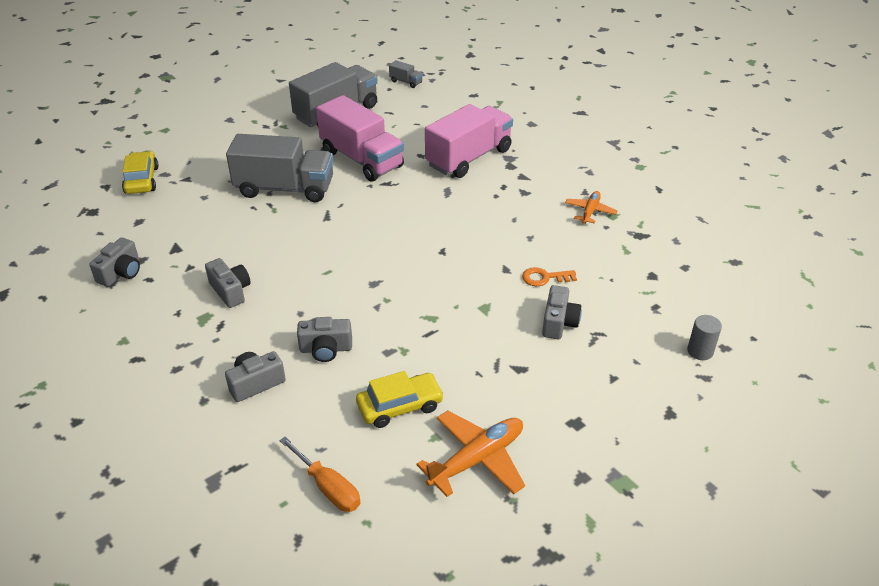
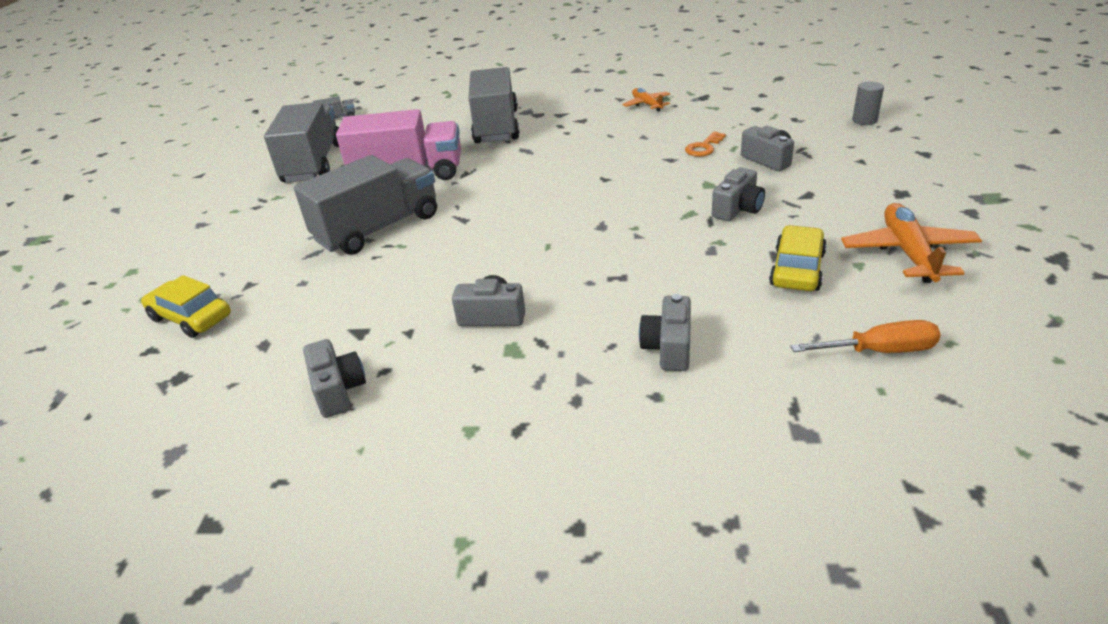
camera: 45 degrees left, 5 degrees down
grey camera [297,317,352,362] -> grey camera moved to [712,167,765,221]
pink truck [425,104,513,178] -> grey truck [468,67,520,143]

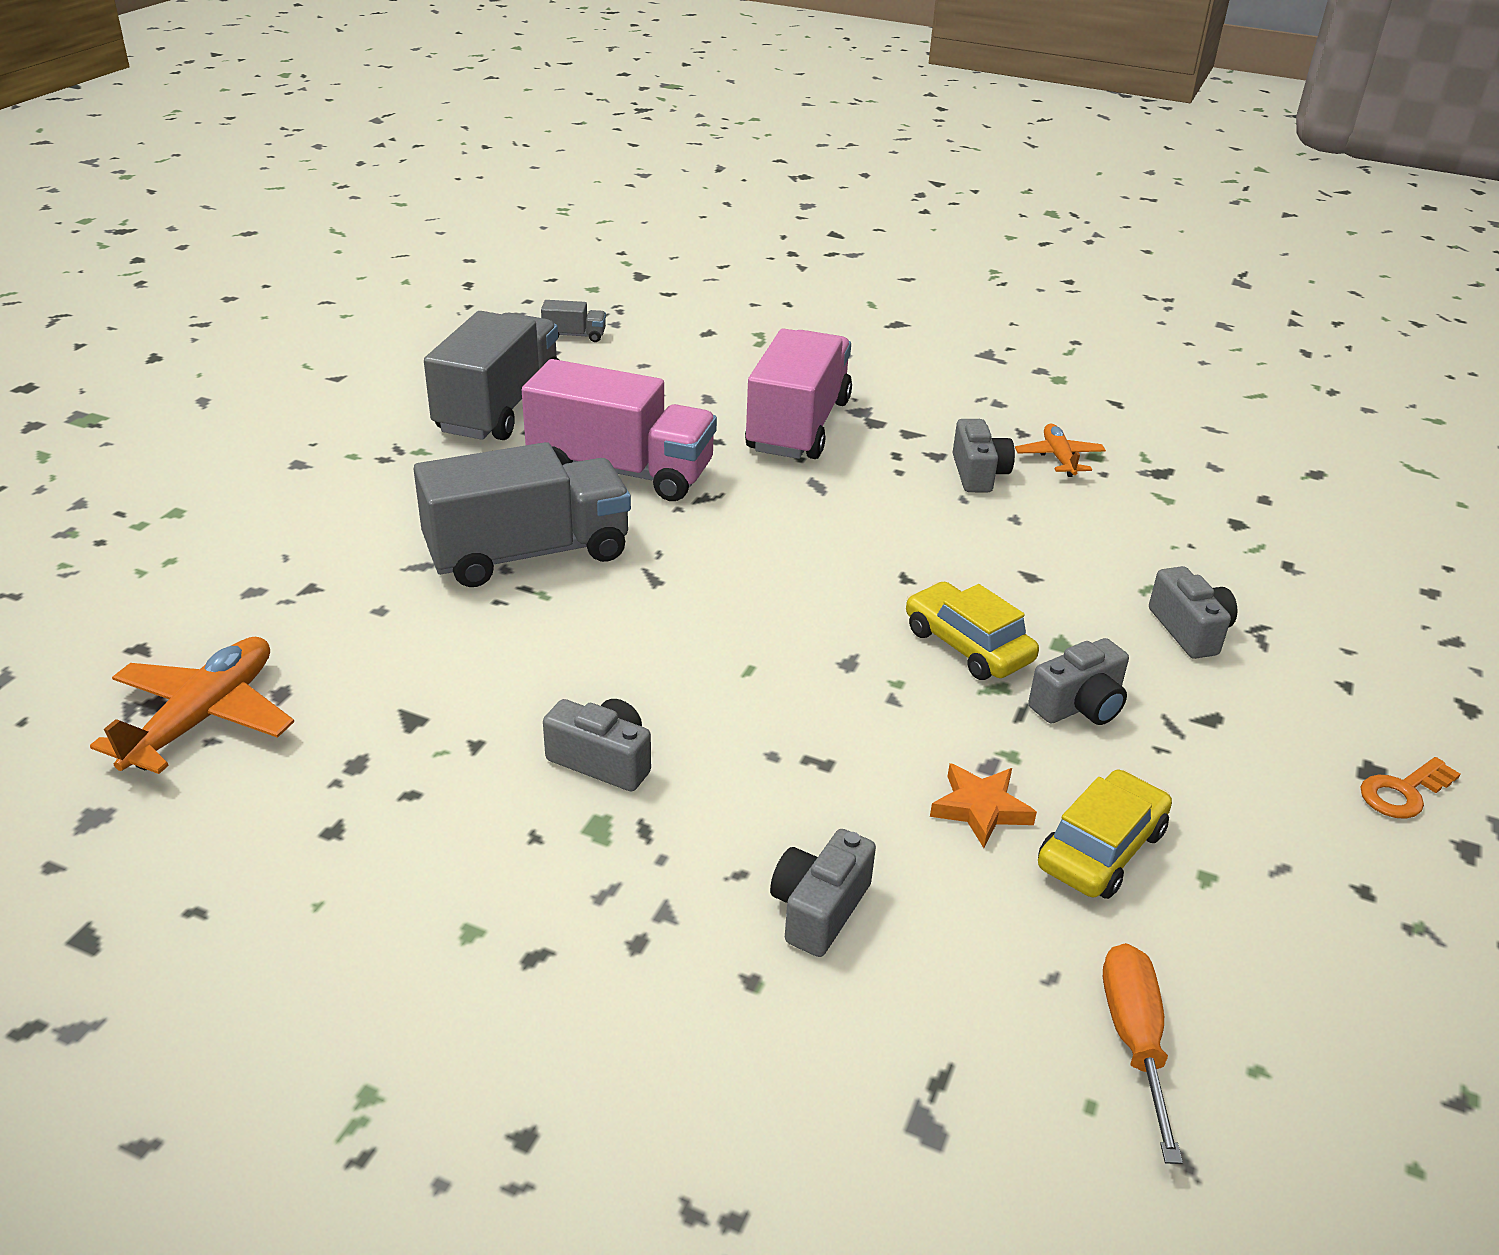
camera: 15 degrees right, 0 degrees up
yellow car [141,275,231,338] -> yellow car moved to [906,582,1039,680]
grey camera [303,339,366,418] -> grey camera moved to [953,419,1015,492]
grey truck [468,67,520,143] -> pink truck [745,328,852,459]
orange key [685,131,726,157] -> orange key moved to [1360,757,1460,819]
orange screwdriver [791,320,941,353] -> orange screwdriver turned 105 degrees counterclockwise [1103,943,1183,1164]
orange plane [841,203,982,283] -> orange plane moved to [90,637,294,774]
grey cylinder [852,82,884,125] -> none
none -> orange star [930,763,1037,848]

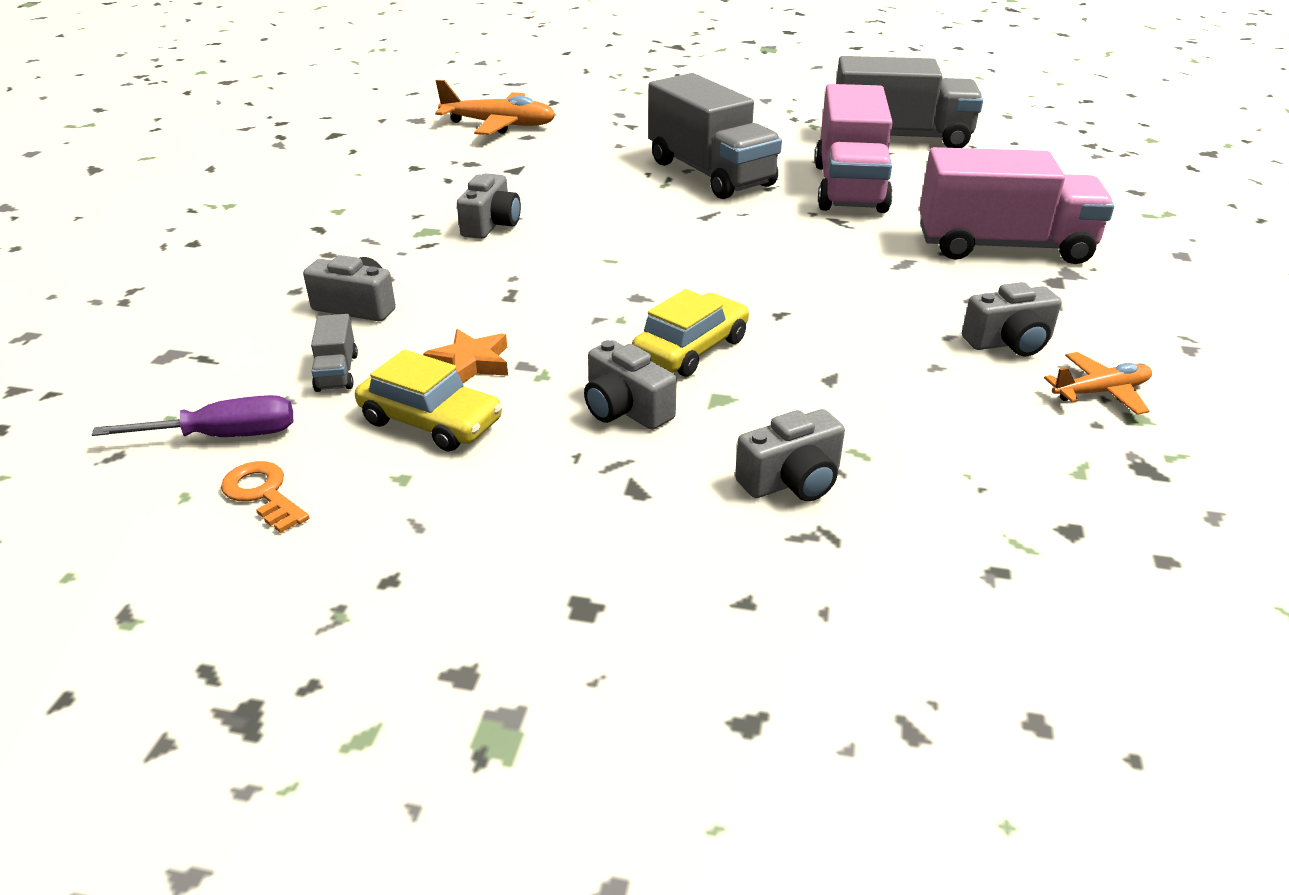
camera: 80 degrees right, 0 degrees up
grey truck [541,300,606,342] -> grey truck moved to [311,314,358,392]
orange screwdriver [1103,943,1183,1164] -> purple screwdriver [92,395,293,437]
orange key [1360,757,1460,819] -> orange key moved to [221,461,310,533]

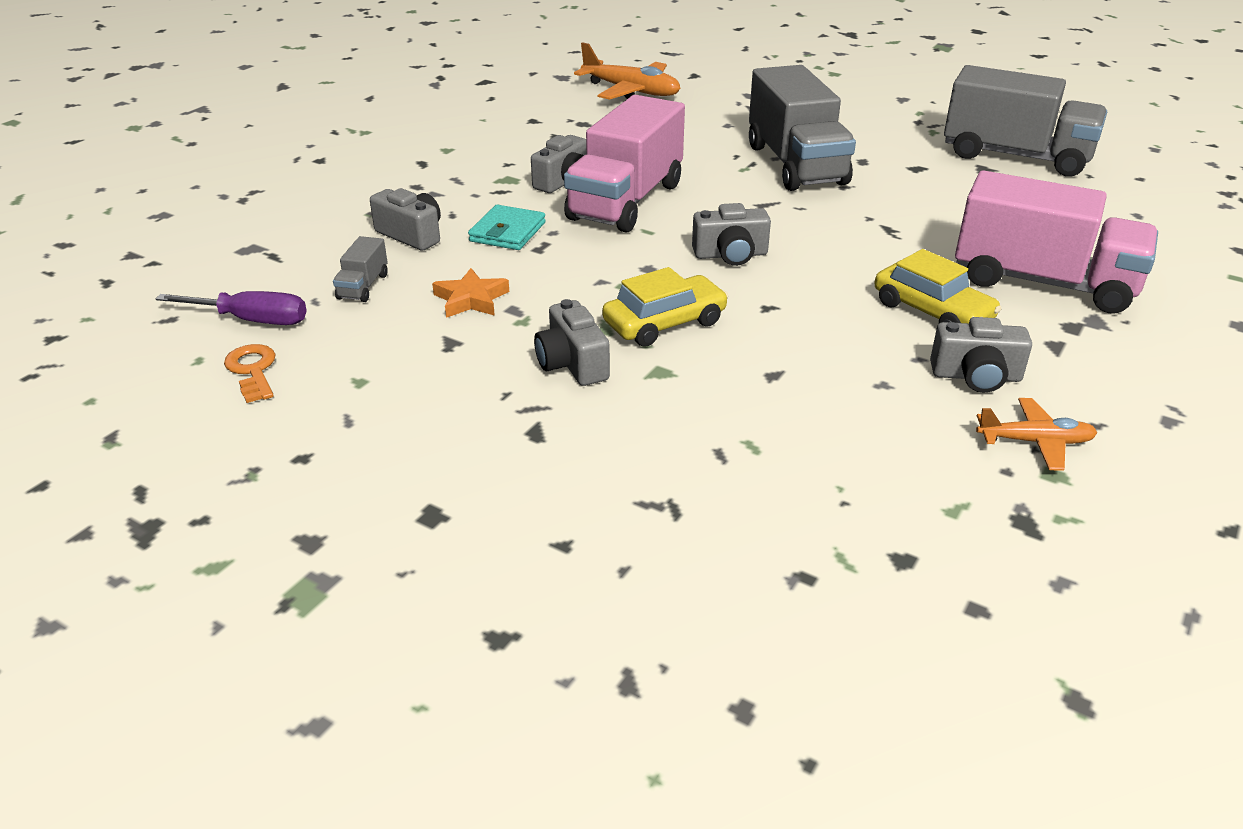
camera: 20 degrees right, 0 degrees up
yellow car [355,349,502,452] -> yellow car moved to [874,249,1002,323]
grey camera [735,409,845,501] -> grey camera moved to [692,203,771,266]
pink truck [815,84,893,213] -> pink truck moved to [564,95,685,233]
none -> turquoise wallet [468,204,546,250]

